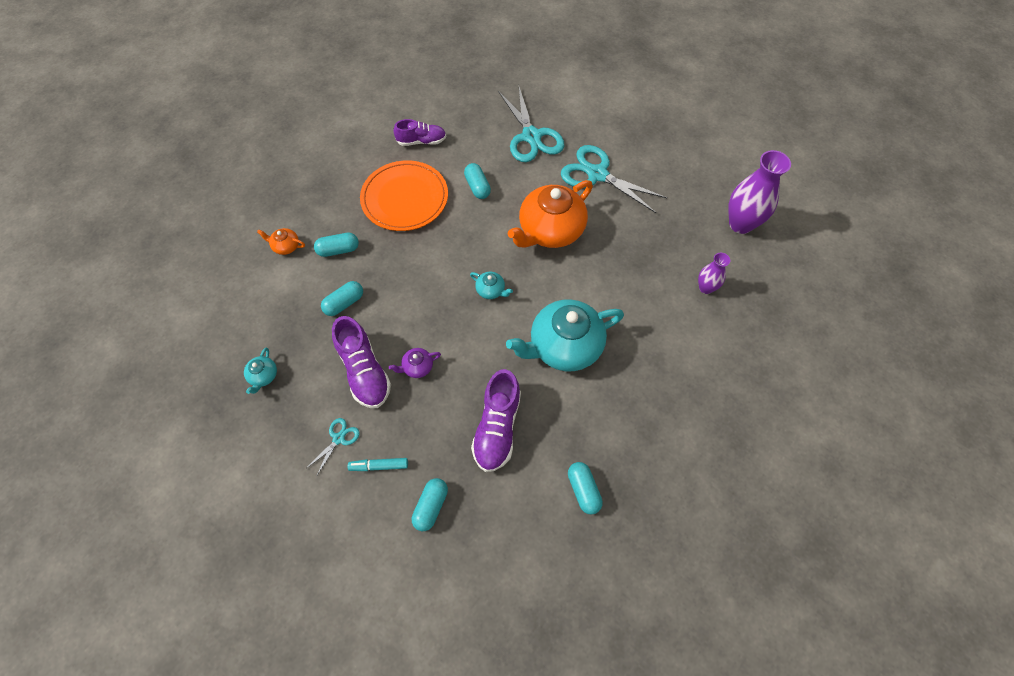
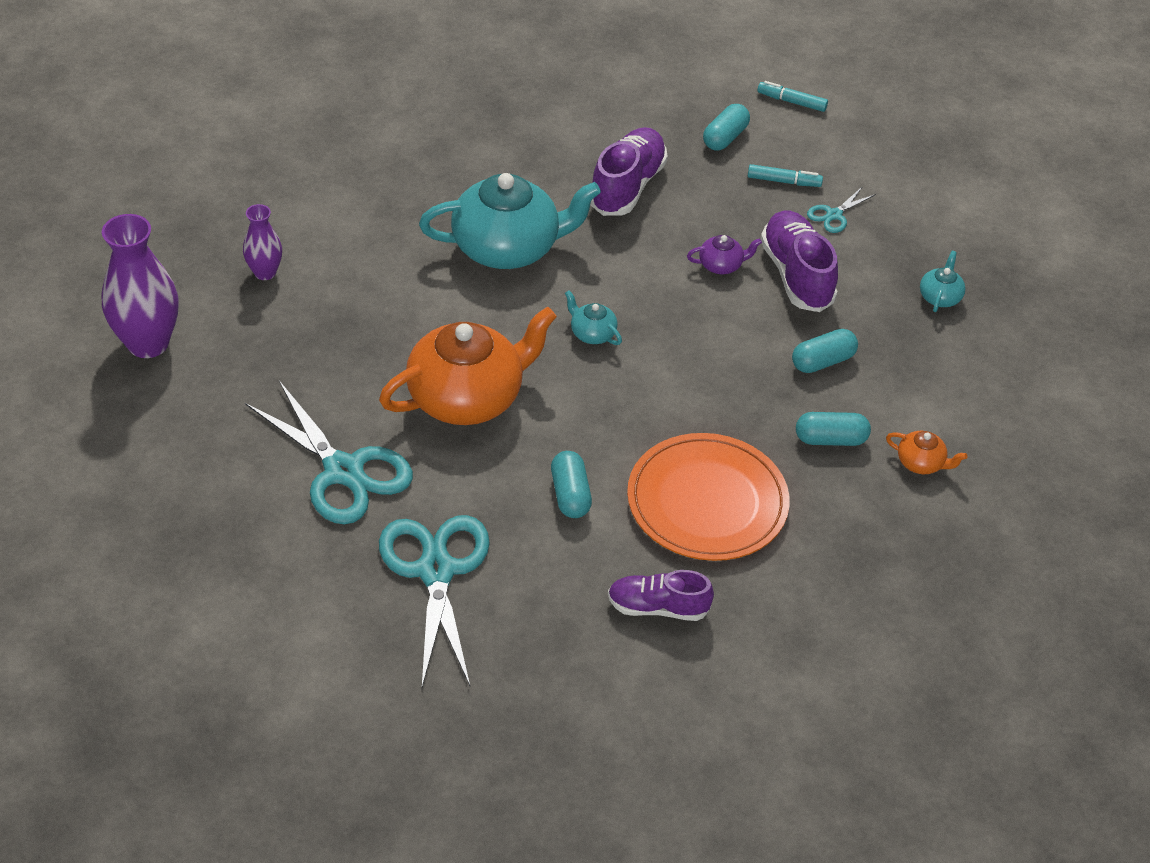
camera: 170 degrees left, 15 degrees down
turquoise capsule [568,462,603,514] -> none
none -> turquoise marker [757,81,828,112]

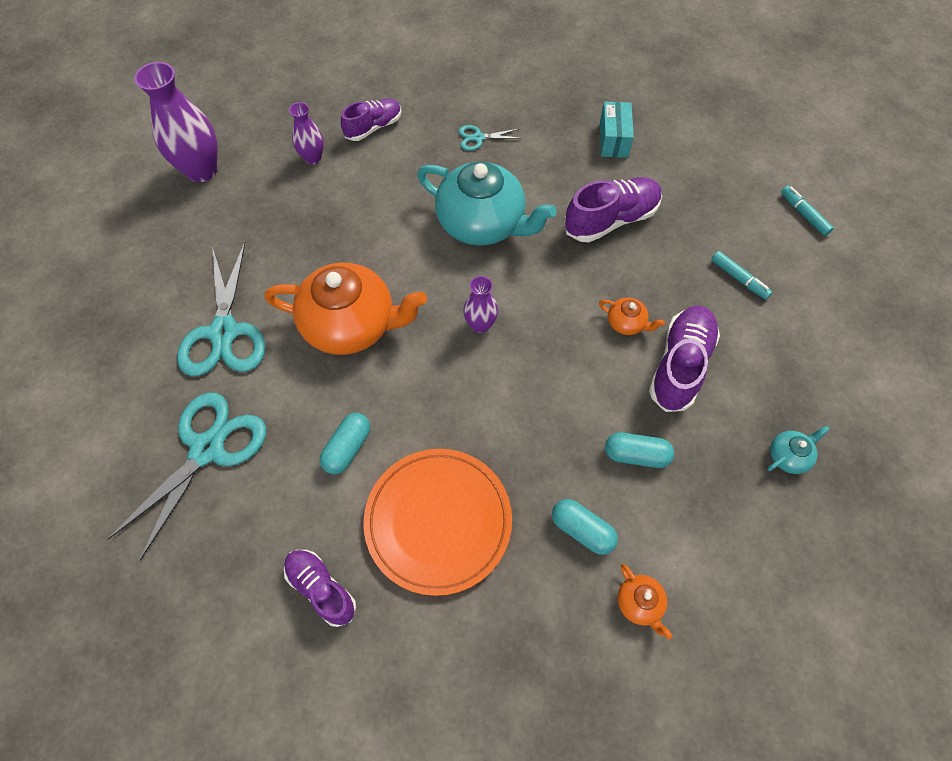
camera: 40 degrees right, 15 degrees up
turquoise teapot [565,290,622,345] -> purple vase [463,276,498,333]
purple teapot [687,235,762,274] -> orange teapot [599,298,665,335]
turquoise capsule [703,104,750,151] -> none
turquoise scissors [807,186,876,233] -> turquoise scissors moved to [459,125,522,151]
none -> purple shoe [341,98,402,141]
none -> turquoise box [600,102,634,158]

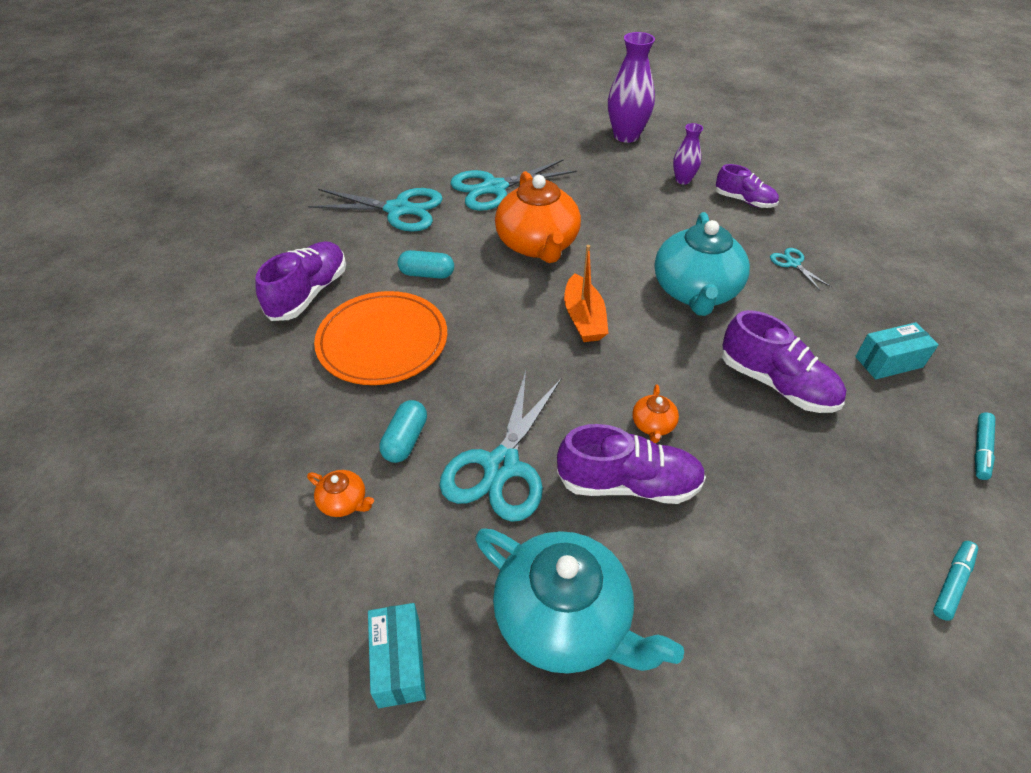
camera: 70 degrees right, 15 degrees down
purple shoe [284,550,356,627] -> purple shoe [255,241,346,321], size x1.52
purple vase [463,276,498,333] -> orange boat [564,245,608,342]
turquoise capsule [605,432,674,468] -> turquoise scissors [440,371,562,522]
orange teapot [618,564,673,639] -> orange teapot turned 105 degrees counterclockwise [307,470,374,517]
turquoise marker [711,251,772,300] -> turquoise marker moved to [975,412,995,480]
turquoise teapot [767,426,830,474] -> turquoise teapot [475,528,684,674], size x2.39
none -> turquoise box [368,603,426,708]

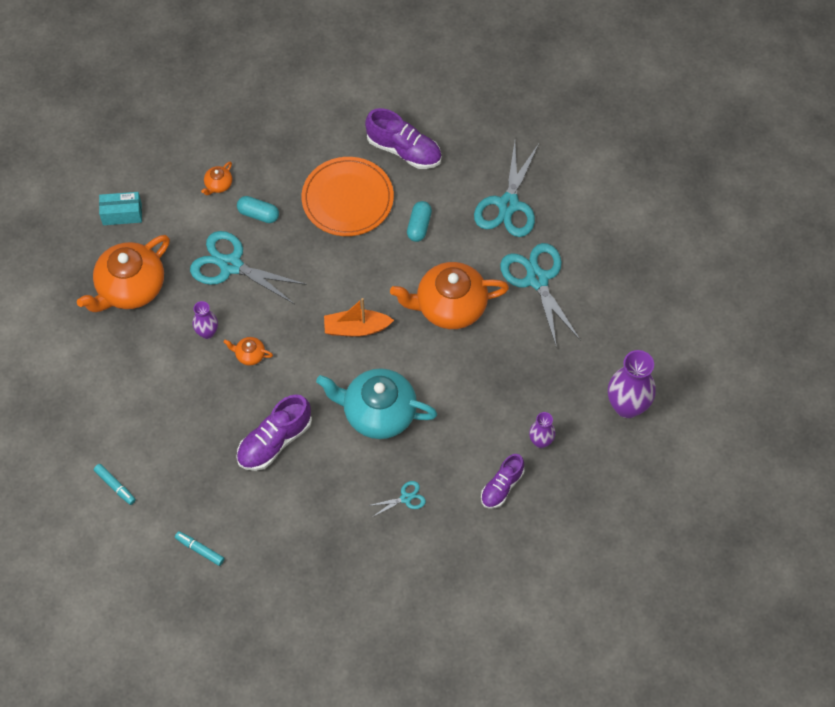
camera: 95 degrees right, 15 degrees up
turquoise teapot [475,528,684,674] -> orange teapot [77,235,170,312]
purple shoe [557,424,706,504] -> purple vase [193,301,218,339]
turquoise box [855,322,939,379] -> none

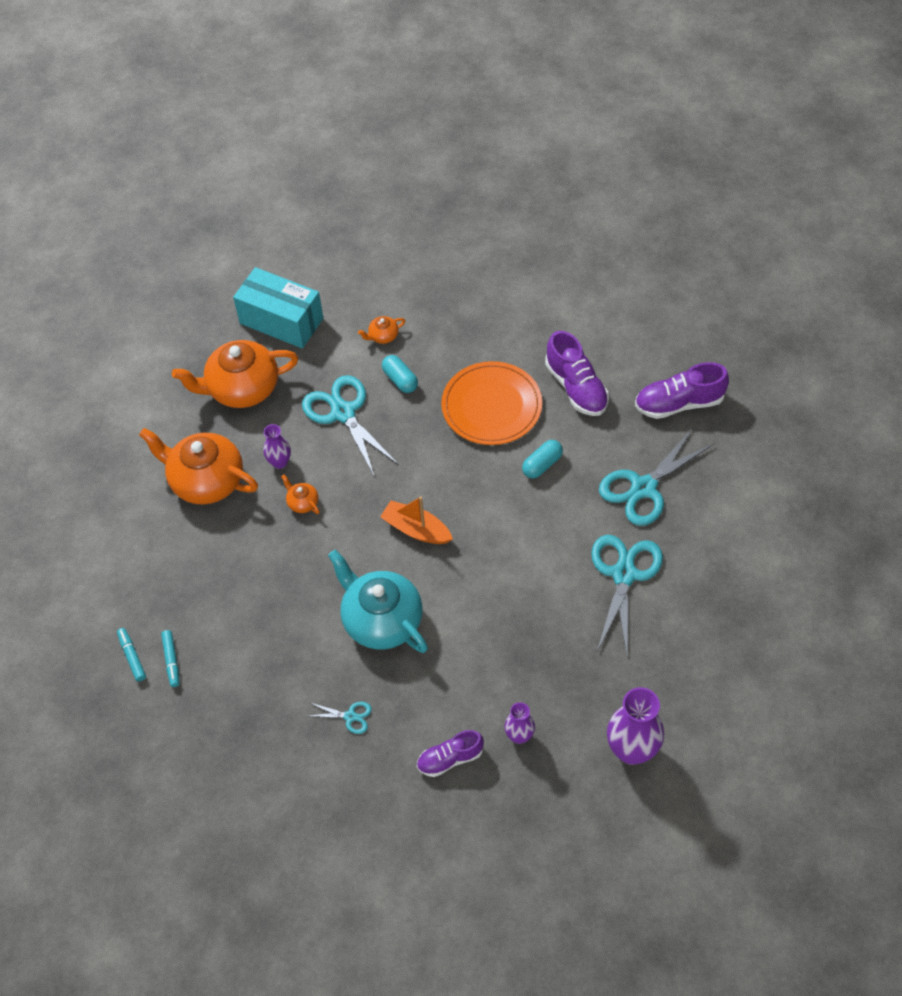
camera: 35 degrees right, 5 degrees down
turquoise marker [94,464,136,505] -> turquoise marker moved to [161,630,180,687]
turquoise box [99,192,142,225] -> turquoise box [233,267,323,349], size x1.81
purple shoe [236,394,312,471] -> purple shoe moved to [635,362,729,419]
orange teapot [390,262,509,329] -> orange teapot moved to [139,428,258,505]

